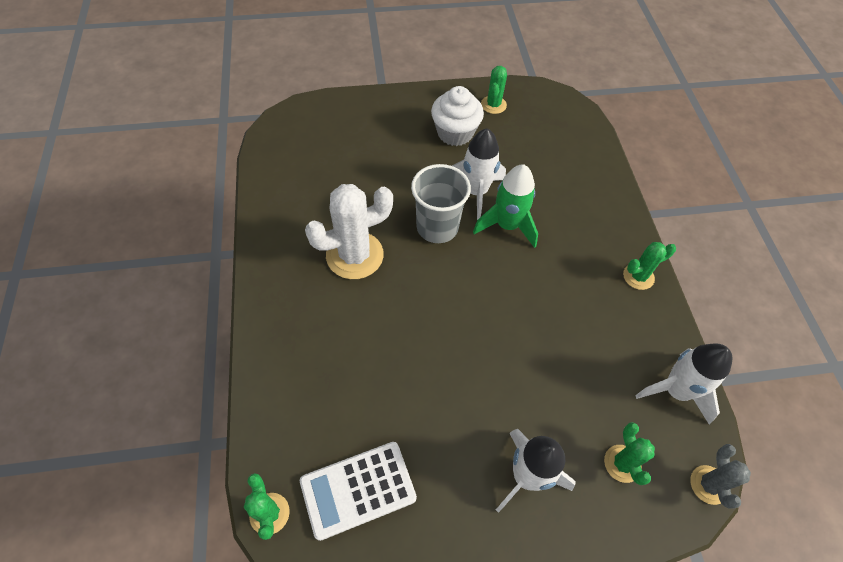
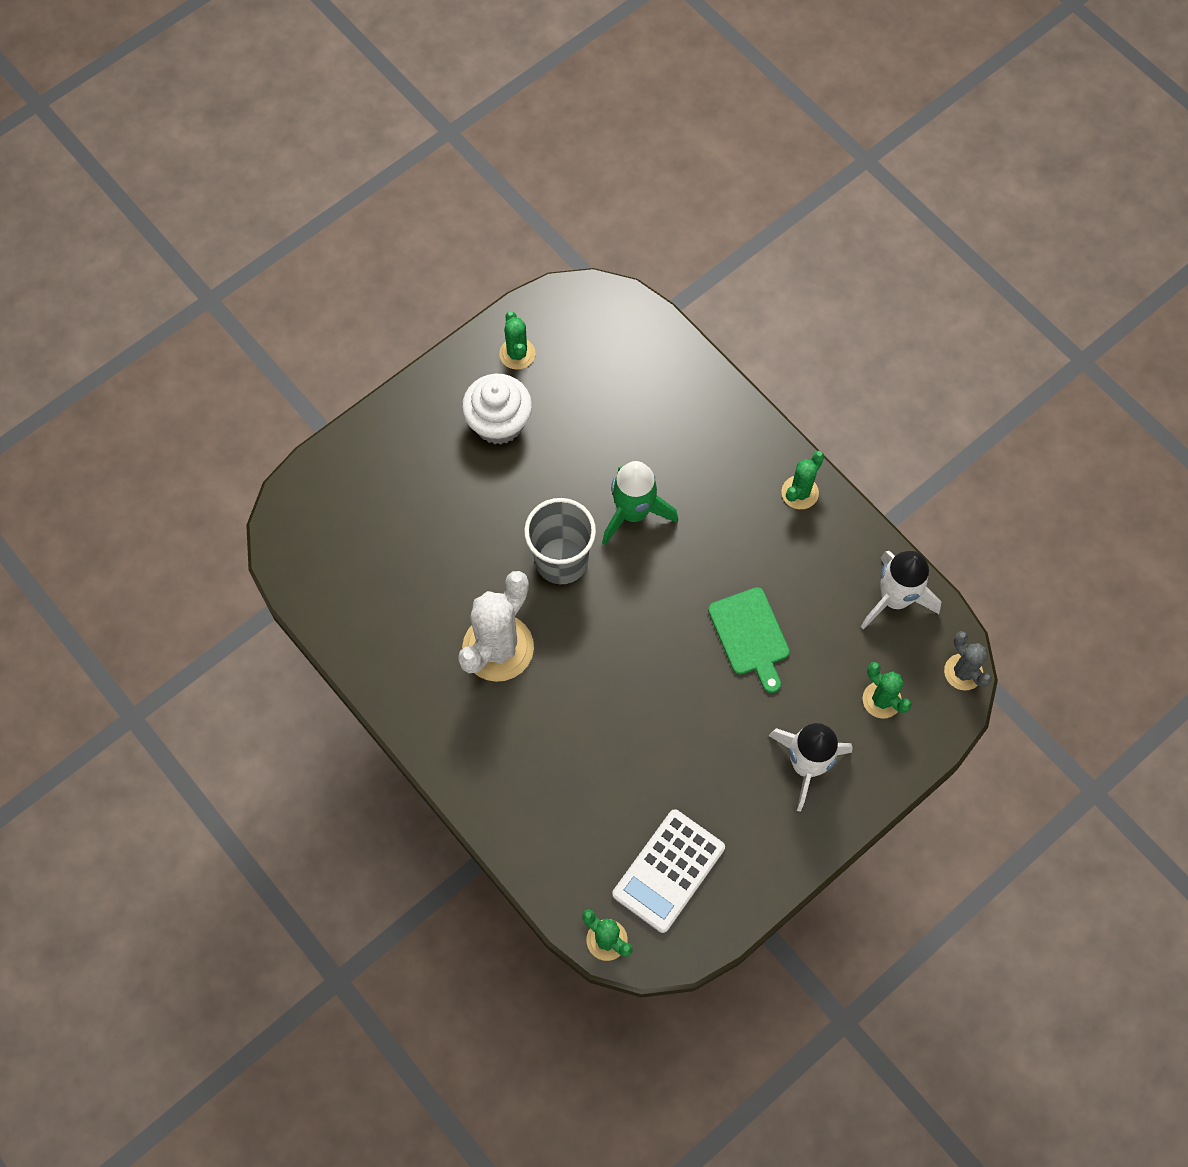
camera: 30 degrees left, 10 degrees up
white rocket [452,129,506,220] -> none
none -> green cutting board [708,587,790,693]

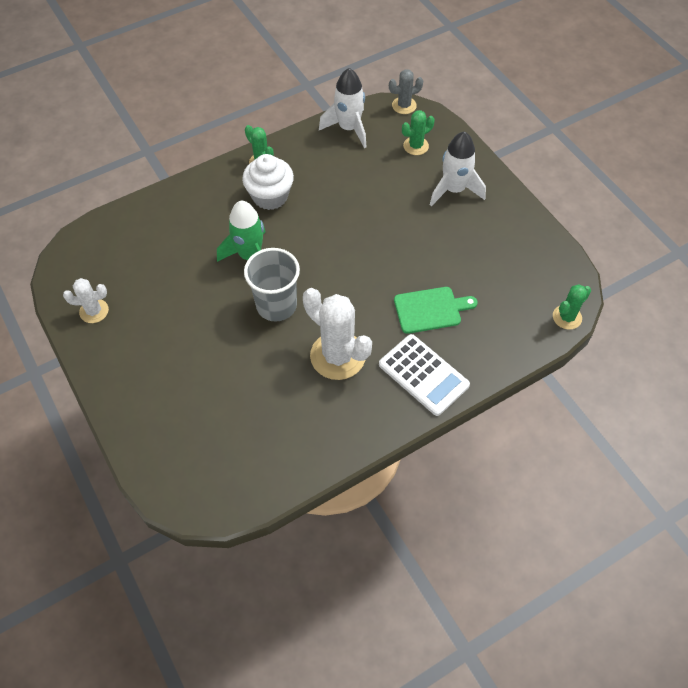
camera: 80 degrees left, 10 degrees down
white cupcake [462,374,532,444] -> white cupcake moved to [242,154,294,210]
green cactus [499,311,535,370] -> white cactus [63,278,109,323]
white calculator [612,809,725,933] -> white calculator moved to [379,334,470,416]
green cutting board [708,587,790,693] -> green cutting board moved to [394,287,478,334]

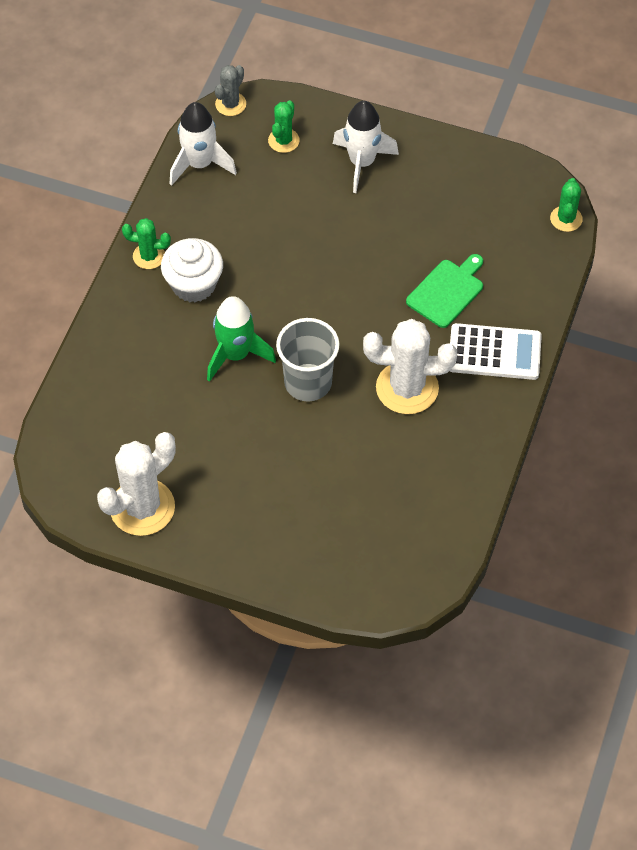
camera: 40 degrees left, 0 degrees up
white cactus [63,278,109,323] -> white cactus [97,432,176,536], size x1.85

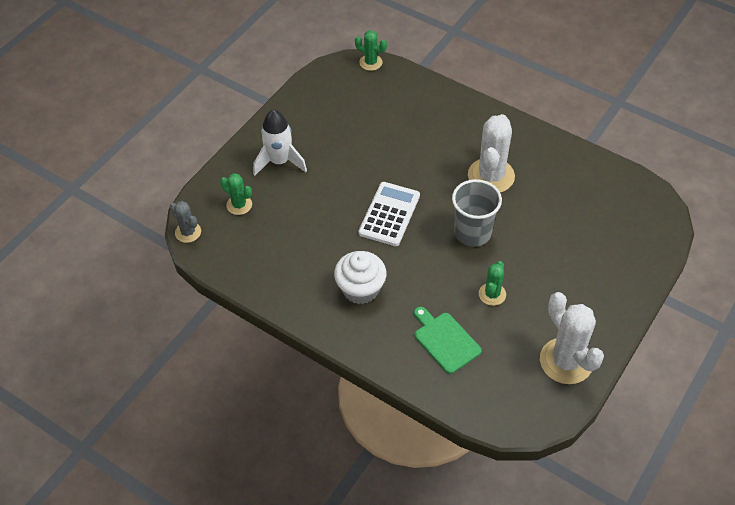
camera: 75 degrees left, 5 degrees down
green cactus [122,218,171,269] -> green cactus moved to [479,261,506,306]
white rocket [170,102,237,186] -> none
green rocket [207,296,276,382] -> none
green cutting board [406,254,483,328] -> green cutting board moved to [414,307,482,374]
white calculator [450,323,542,380] -> white calculator moved to [358,182,420,246]

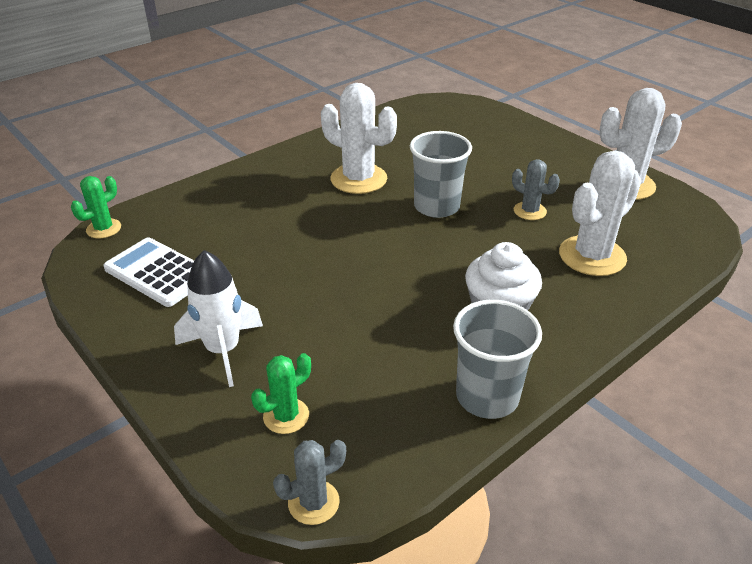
camera: 75 degrees left, 15 degrees down
white calculator [358,182,420,246] -> white calculator moved to [103,237,194,307]
green cutting board [414,307,482,374] -> white cactus [559,151,641,276]
green cactus [479,261,506,306] -> grey cactus [512,159,560,220]
none -> grey cup [453,300,542,419]

